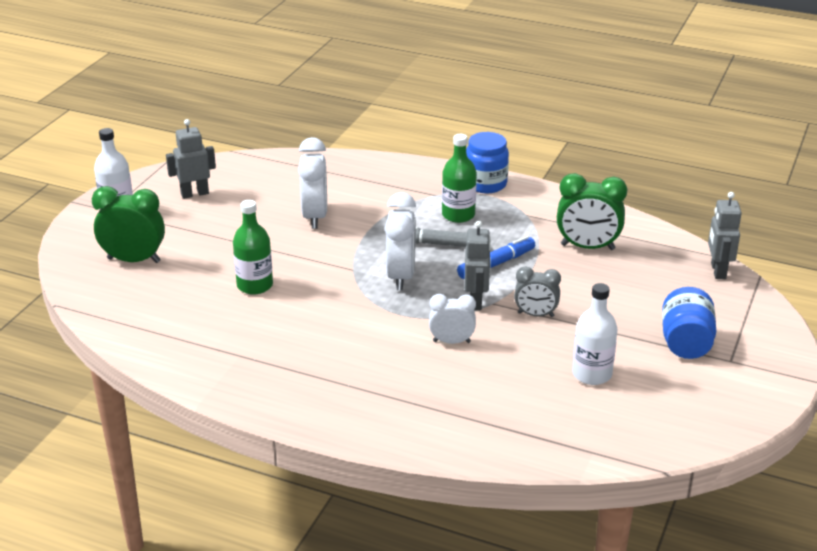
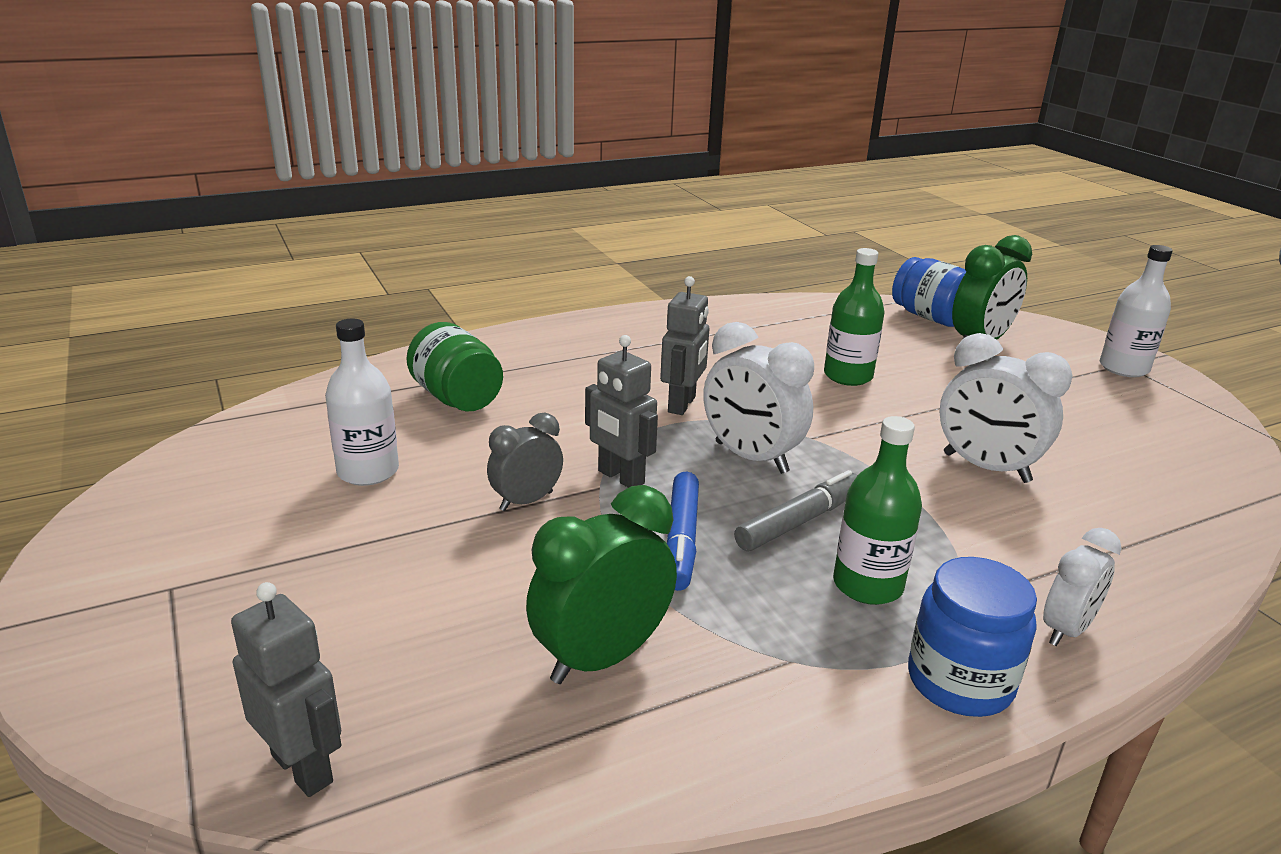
camera: 130 degrees right, 5 degrees down
grey robot [166,119,216,199] -> grey robot moved to [660,276,710,415]
white clock [429,294,476,344] -> white clock moved to [1043,528,1121,646]
blue jar [662,287,716,359] -> blue jar moved to [892,257,966,327]
none -> green jar [406,322,503,411]

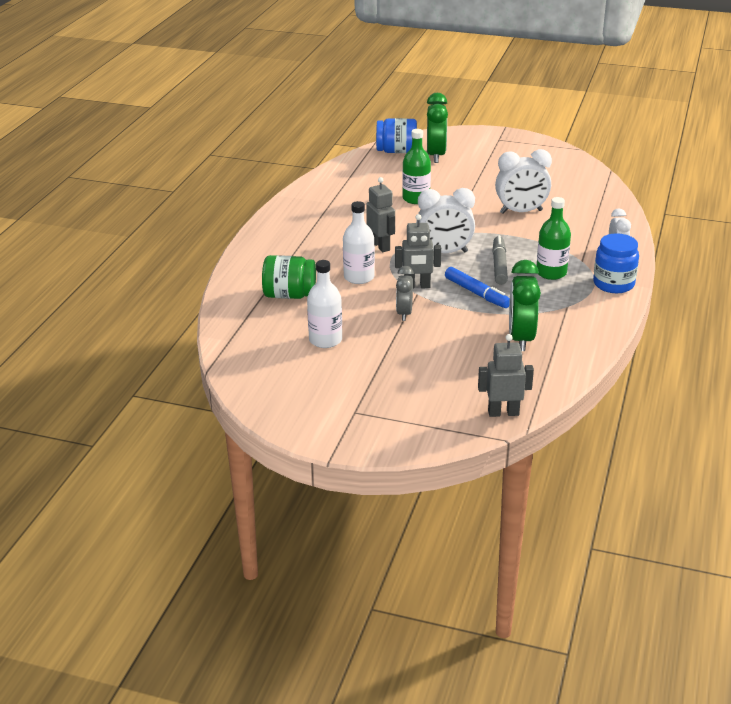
camera: 45 degrees left, 5 degrees up
white bottle [1100,245,1173,377] -> white bottle moved to [343,201,375,284]

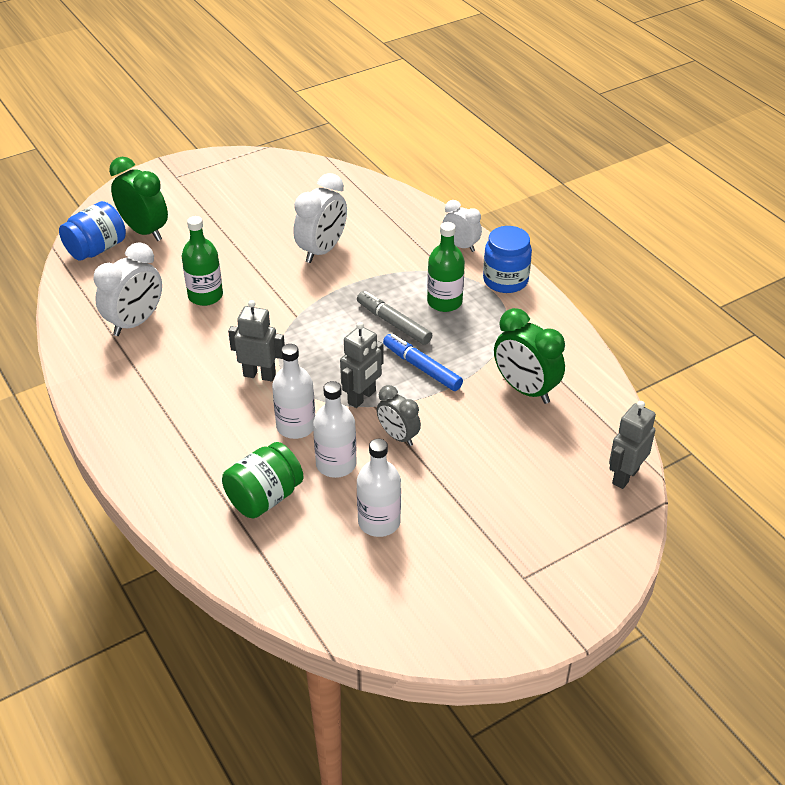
camera: 50 degrees left, 10 degrees up
white clock [416,188,475,253] -> white clock moved to [94,242,162,336]
blue marker [445,267,510,308] -> blue marker turned 135 degrees counterclockwise [383,334,463,391]
none -> white bottle [313,381,357,478]

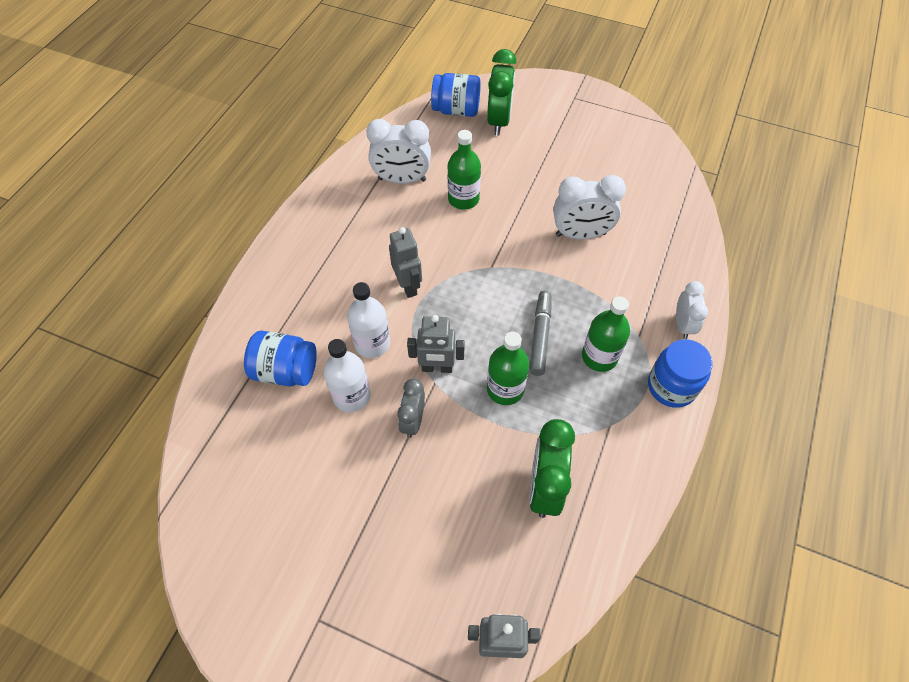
camera: 55 degrees right, 15 degrees up
green jar [222,442,304,518] -> blue jar [244,331,317,386]
white bottle [357,439,401,537] -> none
blue marker [383,334,463,391] -> green bottle [487,332,530,405]

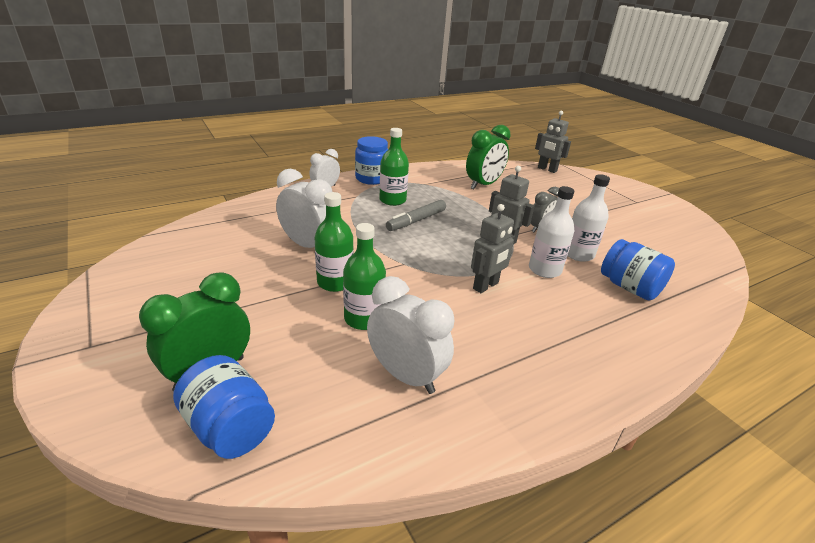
camera: 145 degrees left, 25 degrees down
grey robot [389,227,422,298] -> grey robot turned 150 degrees counterclockwise [471,204,515,293]
green bottle [487,332,530,405] -> green bottle moved to [315,192,354,292]

